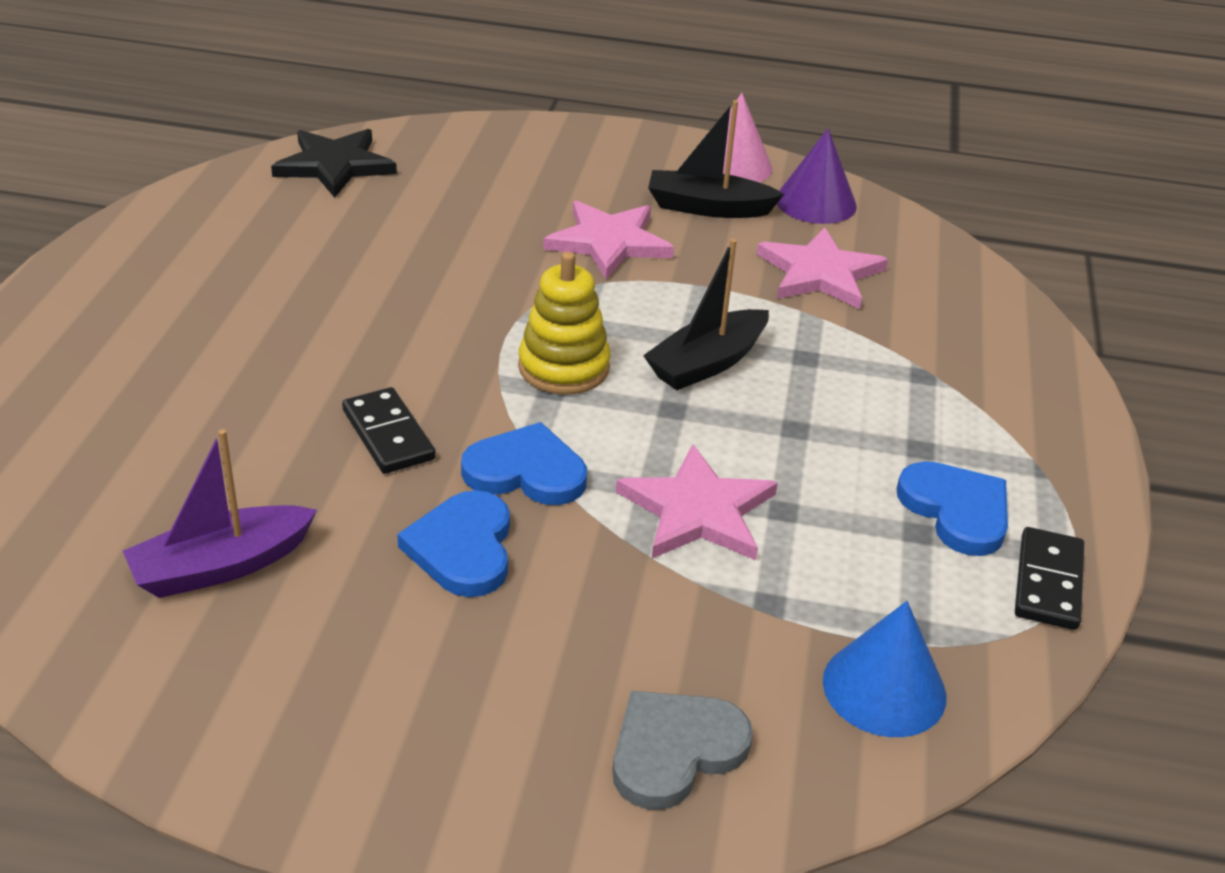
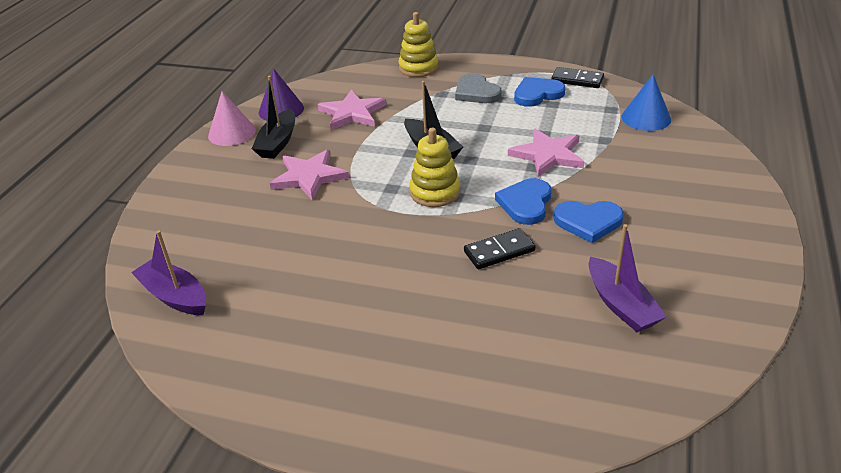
camera: 80 degrees left, 0 degrees up
black star [271,129,397,198] -> purple boat [131,230,206,315]
grey heart [613,691,753,810] -> grey heart moved to [455,73,501,103]
none -> yellow stacking toy [399,12,439,77]

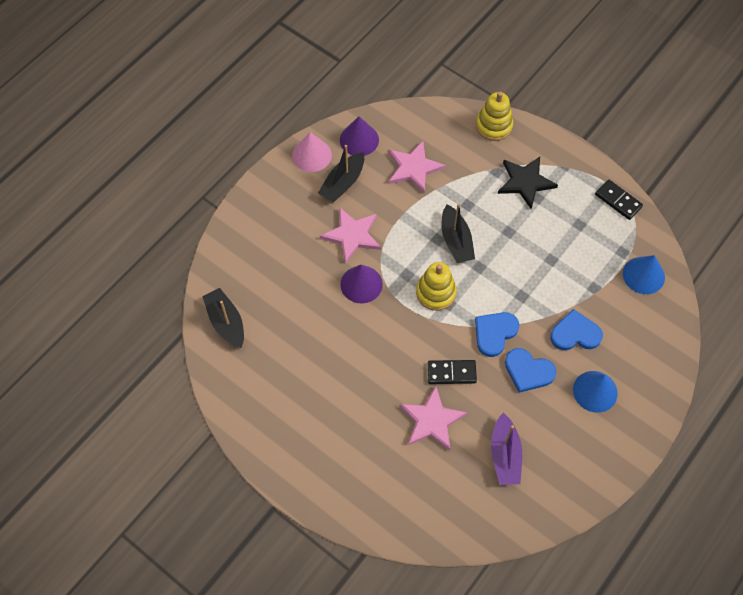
camera: 20 degrees right, 25 degrees up
purple boat [131,230,206,315] -> black boat [202,288,244,348]
grey heart [455,73,501,103] -> black star [498,157,558,209]
pink star [508,129,584,177] -> pink star moved to [400,386,467,451]
blue heart [514,77,565,107] -> blue heart moved to [550,309,603,351]
none -> purple cone [340,265,383,304]
none -> blue cone [573,371,618,413]

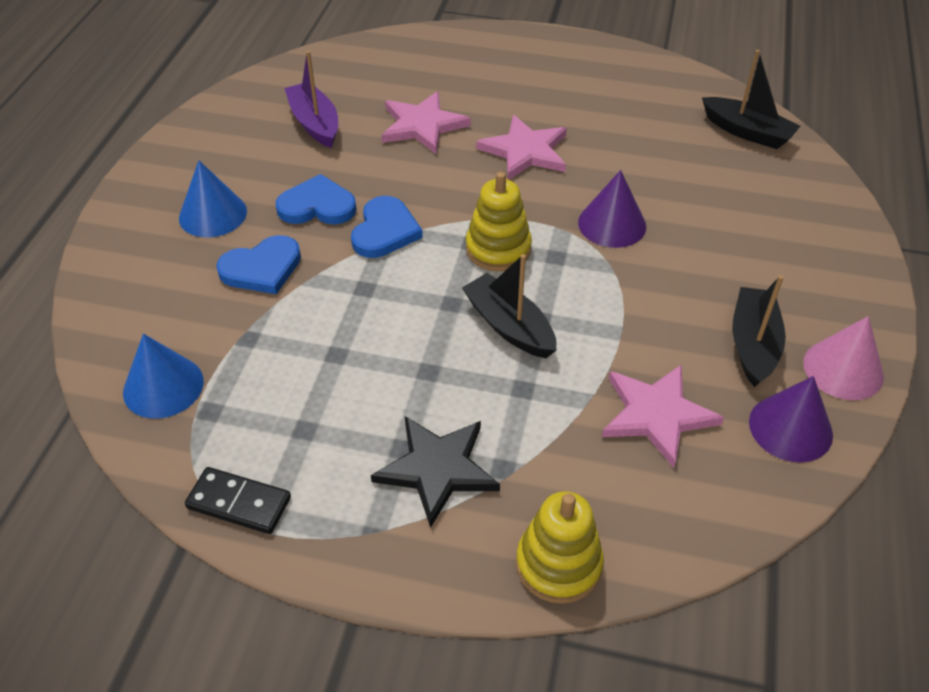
camera: 155 degrees right, 15 degrees down
pink star [320,207,381,264] -> pink star moved to [476,115,567,180]
black domino [428,360,477,384] -> none

